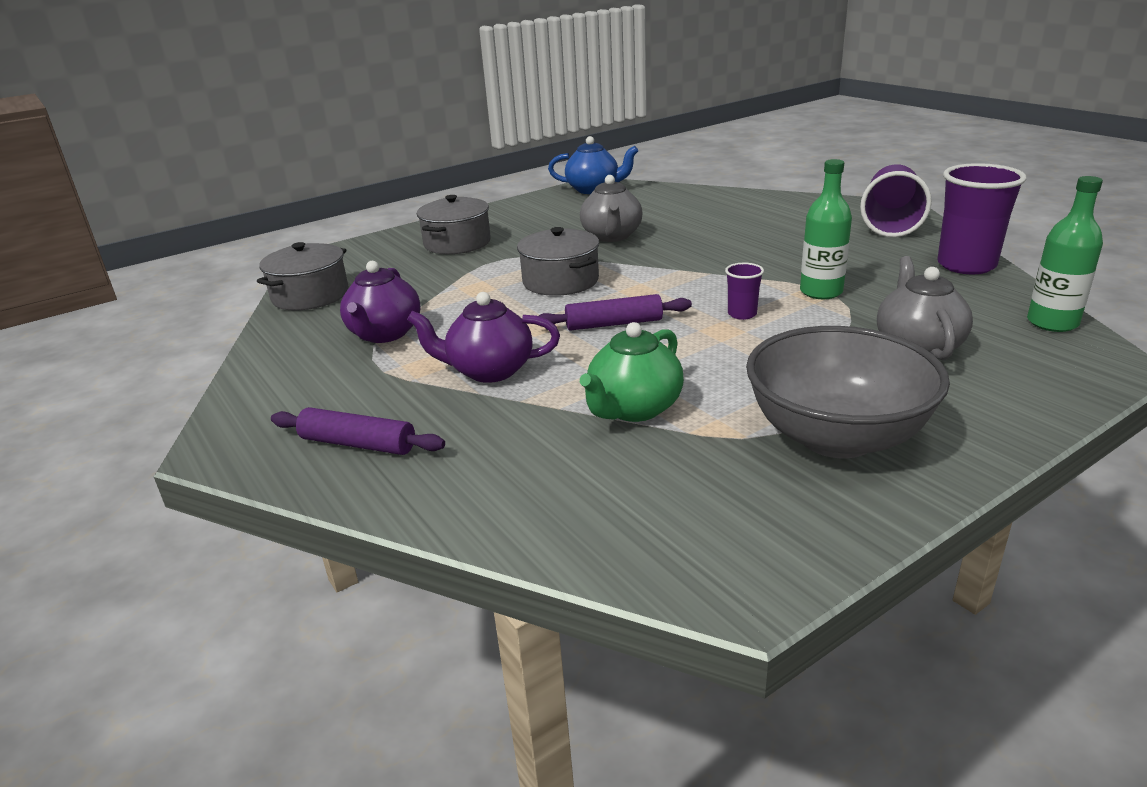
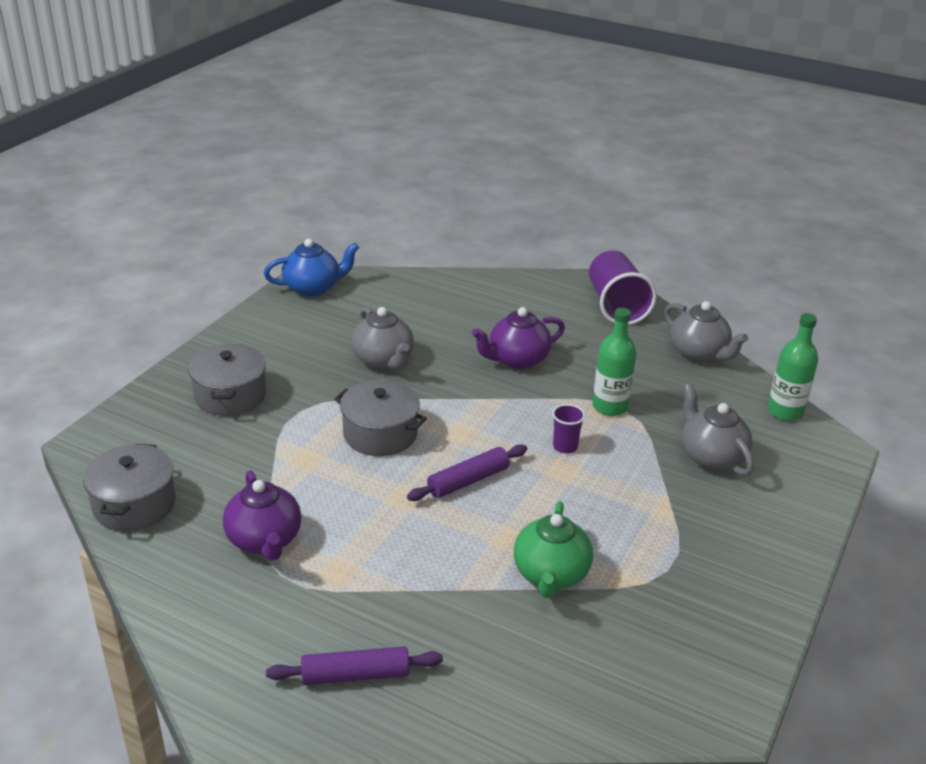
camera: 30 degrees left, 5 degrees up
purple teapot [407,292,560,383] -> purple teapot moved to [472,307,565,369]
grey bowl [746,326,950,458] -> none
purple cup [937,163,1026,274] -> grey teapot [664,301,748,362]

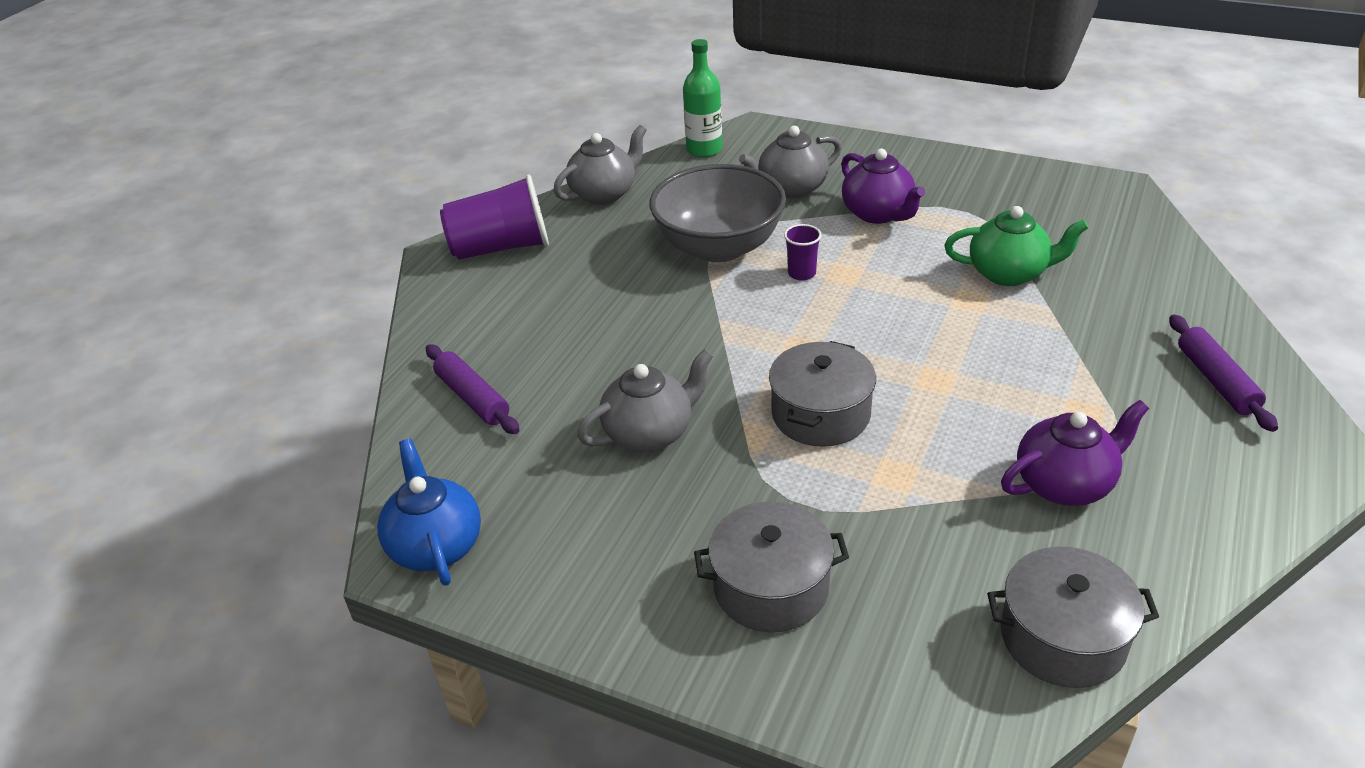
camera: 90 degrees left, 5 degrees up
purple rolling pin [407,444,527,501] -> purple rolling pin moved to [426,344,520,434]
purple teapot [472,307,565,369] -> purple teapot moved to [841,149,925,224]
green bottle [592,308,636,416] -> grey bowl [650,164,786,262]

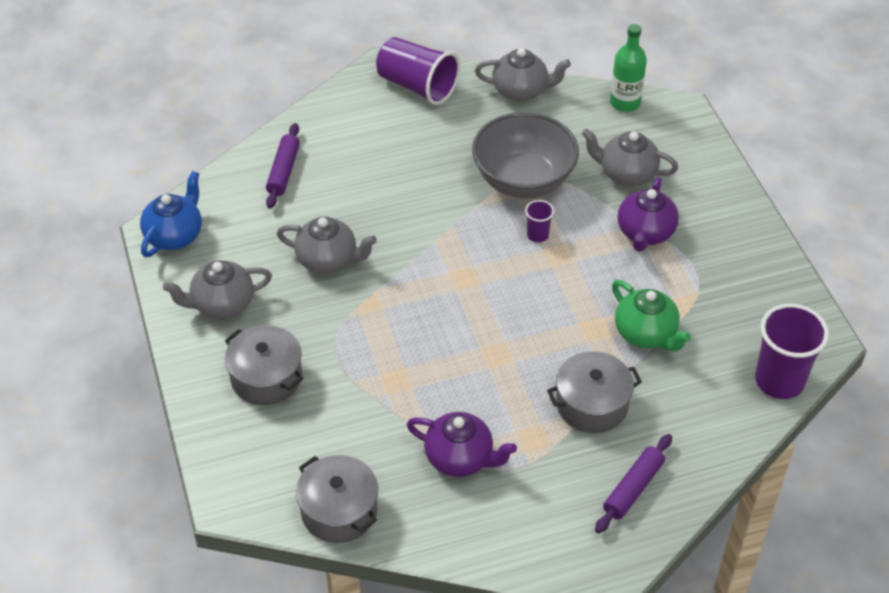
camera: 45 degrees right, 10 degrees up
grey pot [769,341,876,447] -> grey pot moved to [547,351,642,433]
none -> grey teapot [163,260,272,319]
none -> purple cup [755,304,829,399]

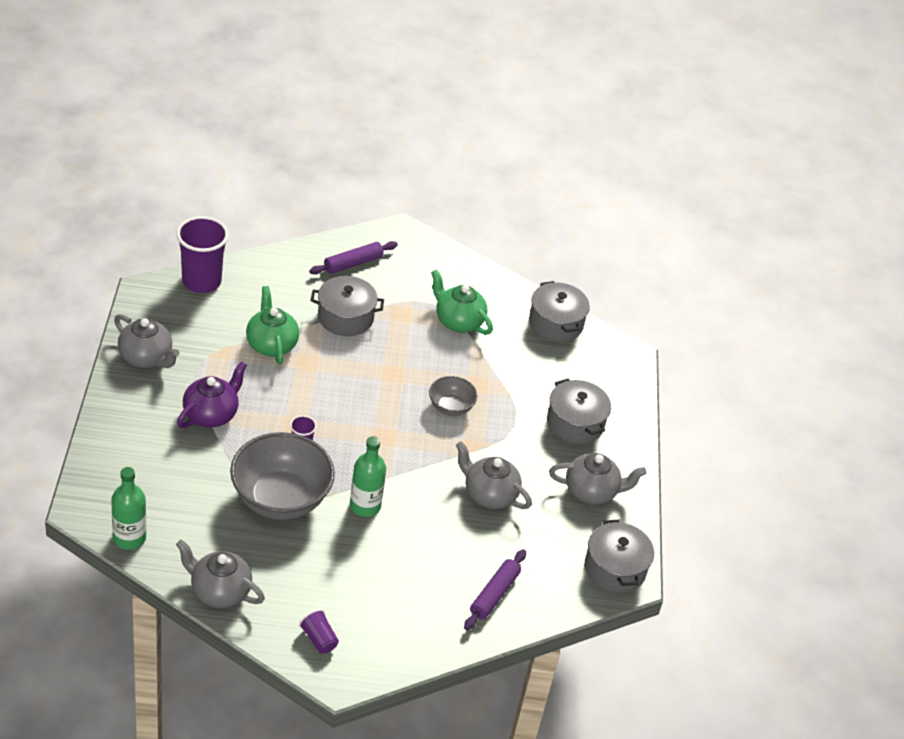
camera: 165 degrees left, 5 degrees down
blue teapot [140,171,202,257] -> grey pot [585,520,654,593]
purple cup [376,37,460,105] -> purple cup [299,609,339,654], size x0.48
purple teapot [407,412,517,477] -> green teapot [431,269,493,335]
grey teapot [582,129,678,186] -> grey teapot moved to [114,314,180,368]
none -> green bottle [350,436,386,517]
none -> grey bowl [429,376,478,416]

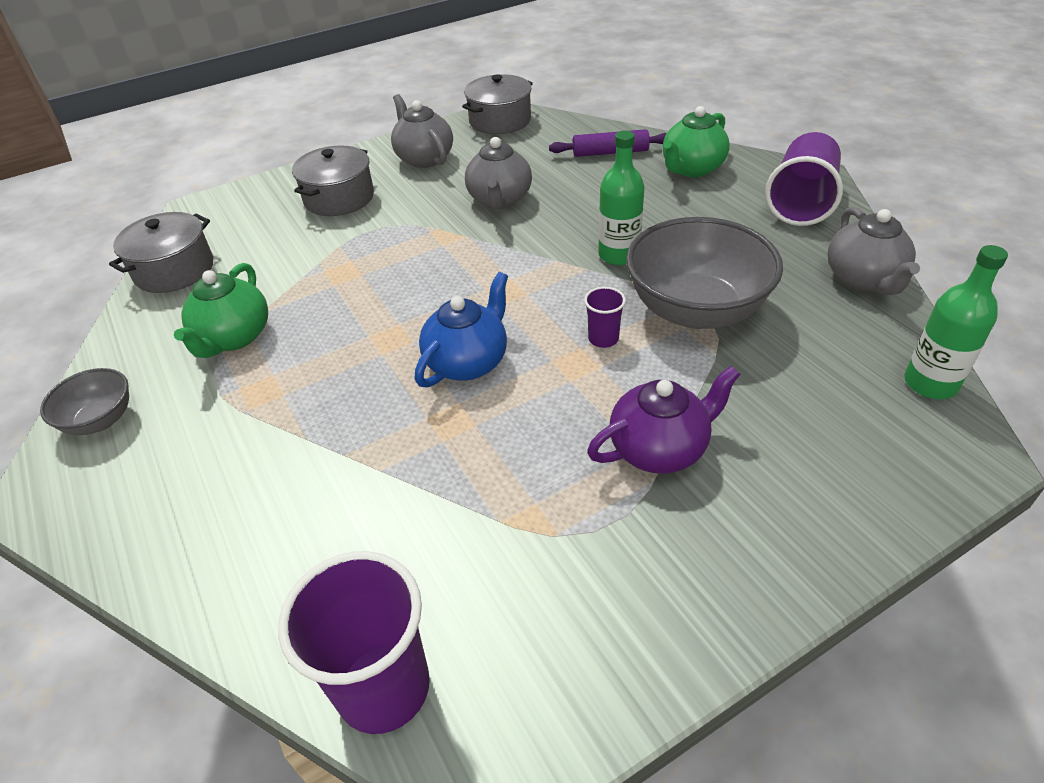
camera: 115 degrees left, 0 degrees up
grey teapot [114,314,180,368] -> none
purple teapot [177,361,247,428] -> purple teapot turned 150 degrees clockwise [587,365,741,474]
green teapot [246,286,299,364] -> green teapot moved to [663,106,730,177]
purple cup [299,609,339,654] -> purple cup [765,132,843,226], size x2.09
purple rolling pin [309,241,398,275] -> none
grey pot [311,276,384,336] -> none
grey bowl [429,376,478,416] -> grey bowl moved to [40,368,129,435]
none -> blue teapot [415,272,508,388]

